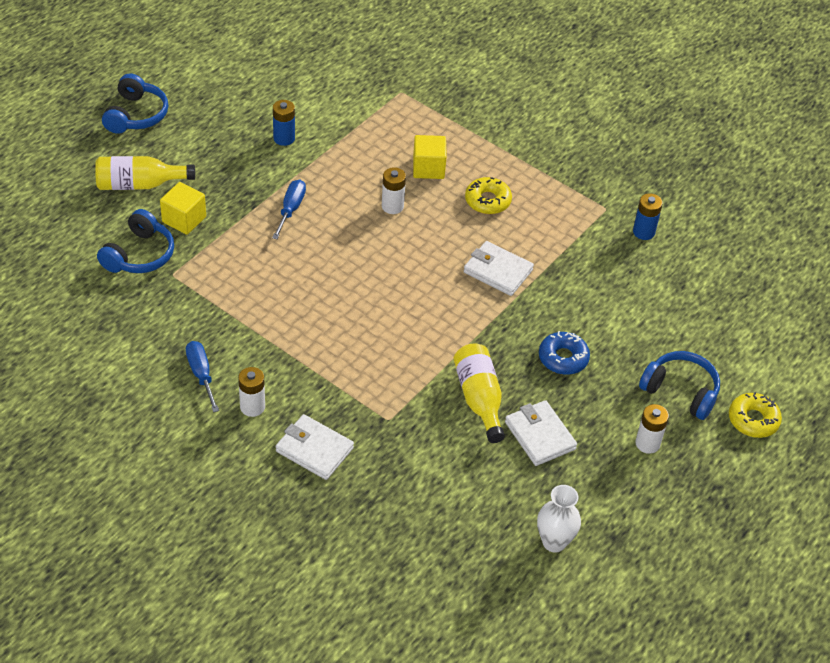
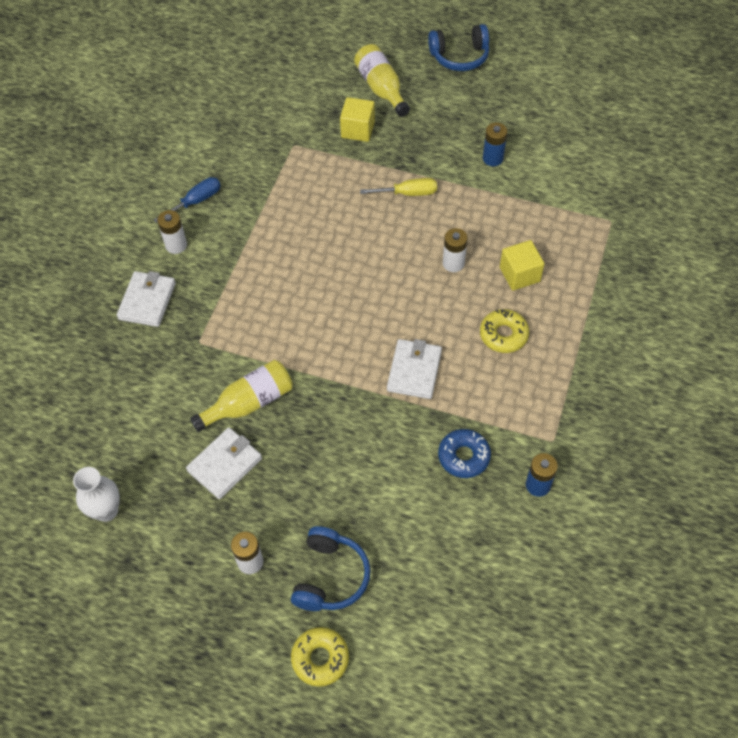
camera: 75 degrees right, 10 degrees up
blue headphones [97,209,174,273] -> none
blue screwdriver [272,180,306,239] -> yellow screwdriver [360,178,437,196]
blue donut [539,331,590,375] -> blue donut moved to [438,429,491,478]

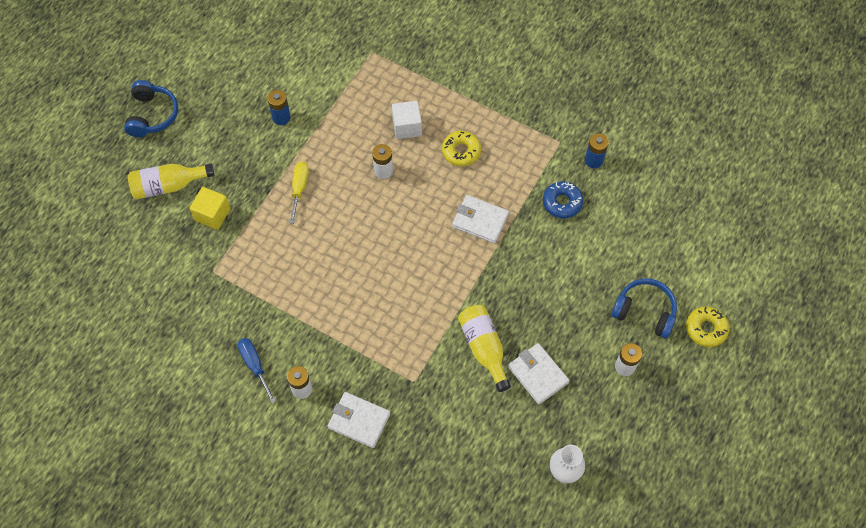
camera: 80 degrees left, 5 degrees up
yellow cube [500,240,544,291] -> white cube [392,101,422,139]

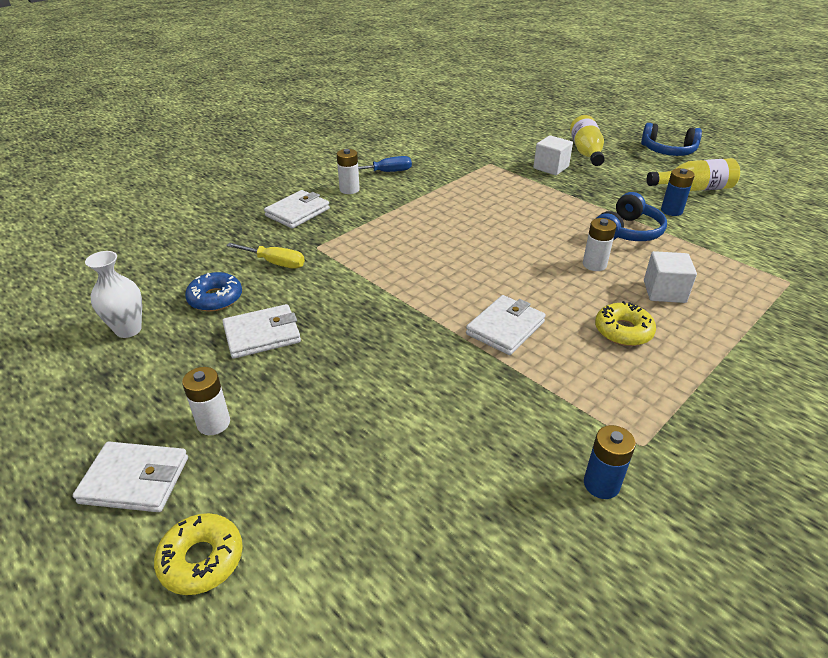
camera: 105 degrees right, 25 degrees down
yellow cube [189,187,230,230] -> white cube [533,135,573,175]
yellow screwdriver [289,161,309,224] -> yellow screwdriver moved to [226,243,305,269]
yellow bottle [458,305,511,392] -> yellow bottle moved to [647,158,740,191]
blue donut [543,181,583,218] -> blue donut moved to [185,272,242,312]
blue headphones [611,278,677,338] -> blue headphones moved to [597,192,667,241]
none -> white wallet [73,442,188,512]

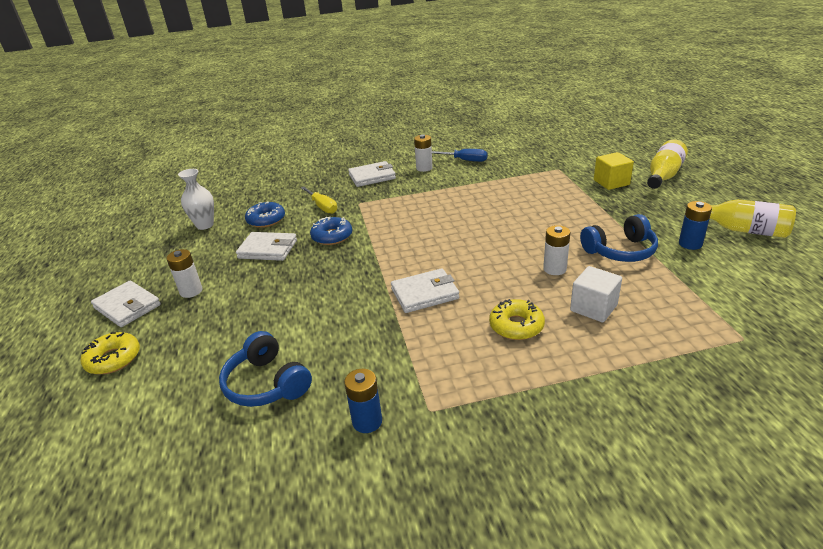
camera: 35 degrees right, 5 degrees down
white cube [533,135,573,175] -> yellow cube [594,152,634,190]
blue headphones [641,123,702,156] -> blue headphones moved to [219,331,312,407]
none -> blue donut [310,216,352,245]

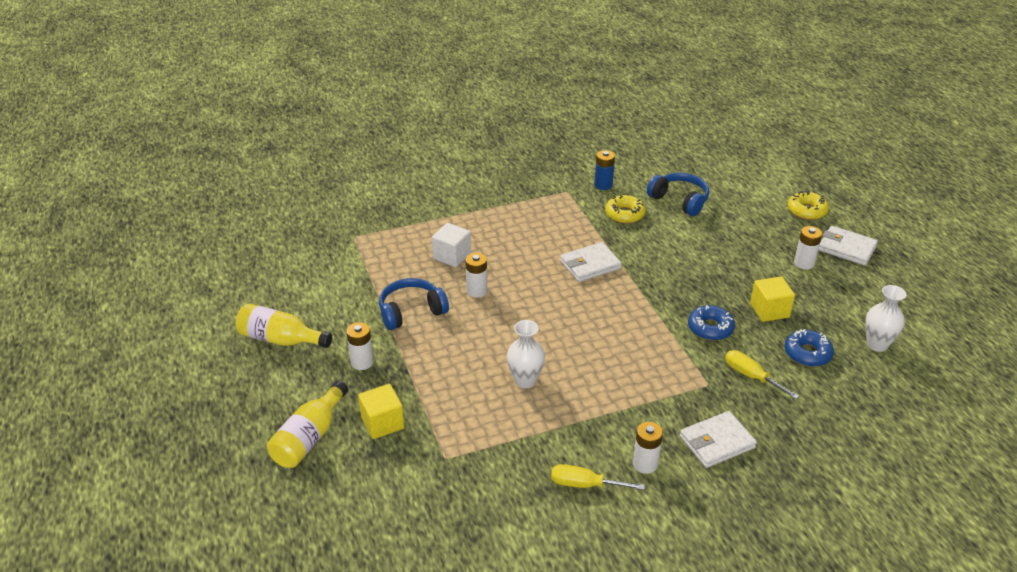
camera: 170 degrees right, 5 degrees up
white wallet [236,232,297,261] -> yellow cube [750,277,795,322]
blue screwdriver [432,149,487,162] -> yellow screwdriver [551,464,645,490]
yellow donut [489,299,545,340] -> yellow donut moved to [605,195,646,224]
blue battery [679,201,712,250] -> none
none -> white battery [346,322,374,370]
none -> white vase [507,320,545,388]

